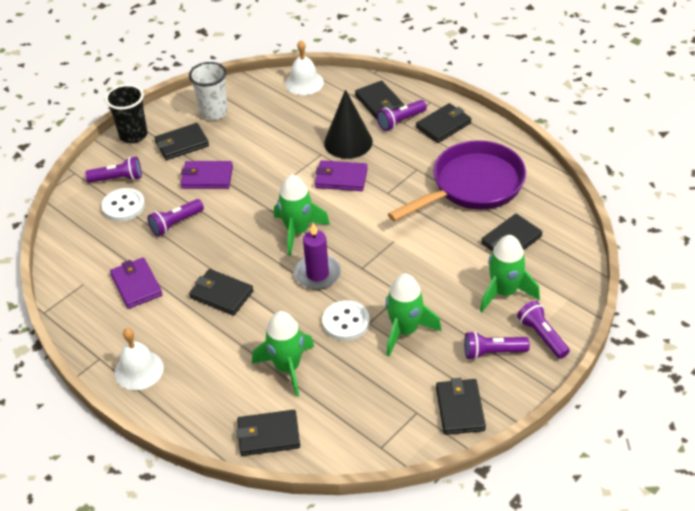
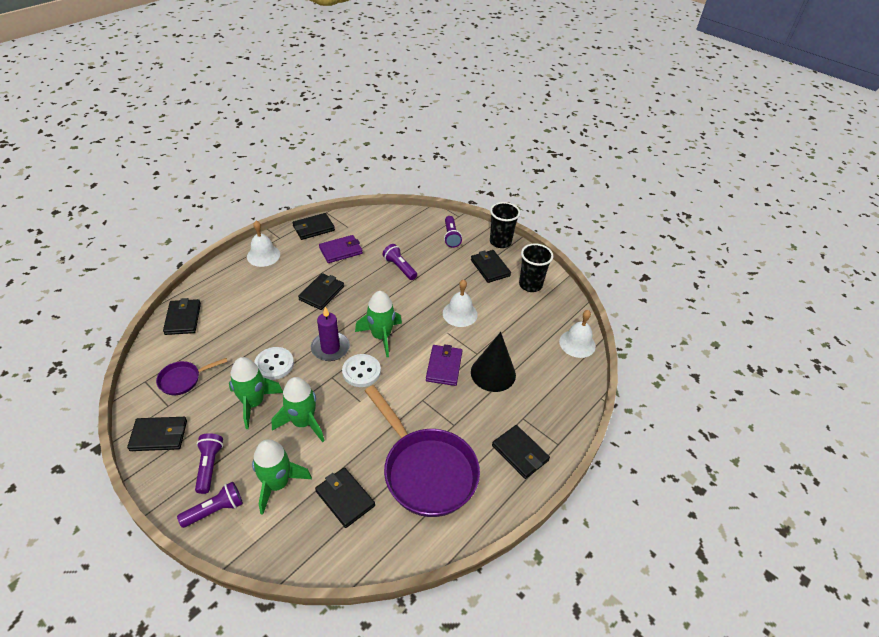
camera: 85 degrees right, 0 degrees up
white button [102,188,145,221] -> white button moved to [342,354,381,387]
purple wallet [181,161,233,189] -> none
white cup [189,62,228,120] -> black cup [519,243,553,292]
green rocket [252,311,314,397] -> green rocket moved to [271,377,325,442]
black wallet [355,81,404,119] -> black wallet moved to [292,213,335,240]
purple flashlight [377,100,427,131] -> none
none -> purple pan [156,358,228,395]
none -> white bell [443,280,478,327]

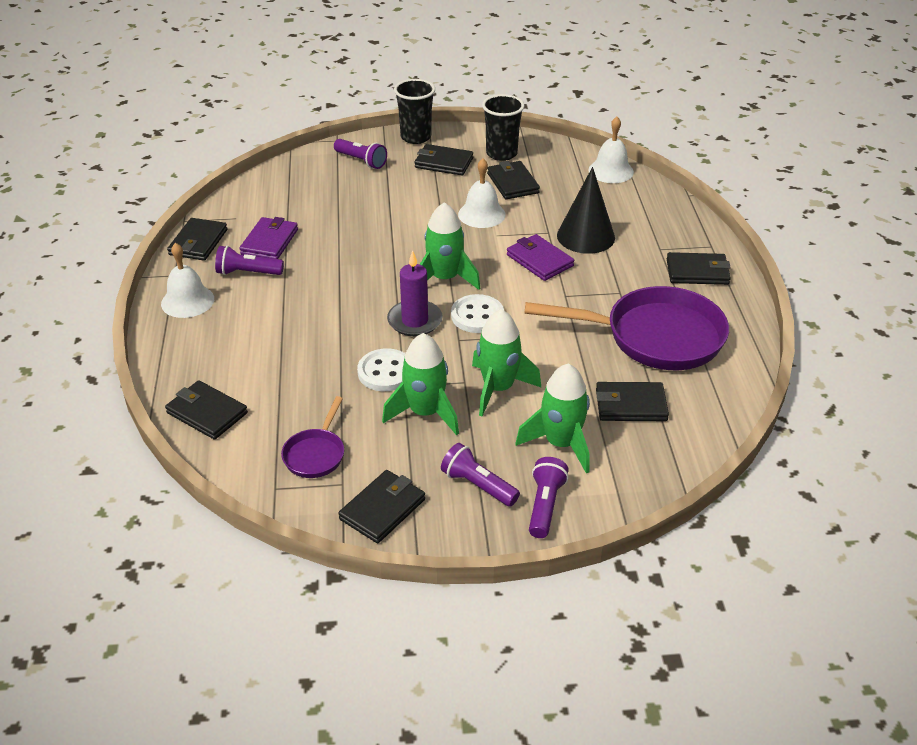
camera: 45 degrees left, 5 degrees down
black wallet [298,273,344,310] -> black wallet moved to [487,161,540,199]
purple flashlight [382,244,417,280] -> purple flashlight moved to [215,246,284,275]

